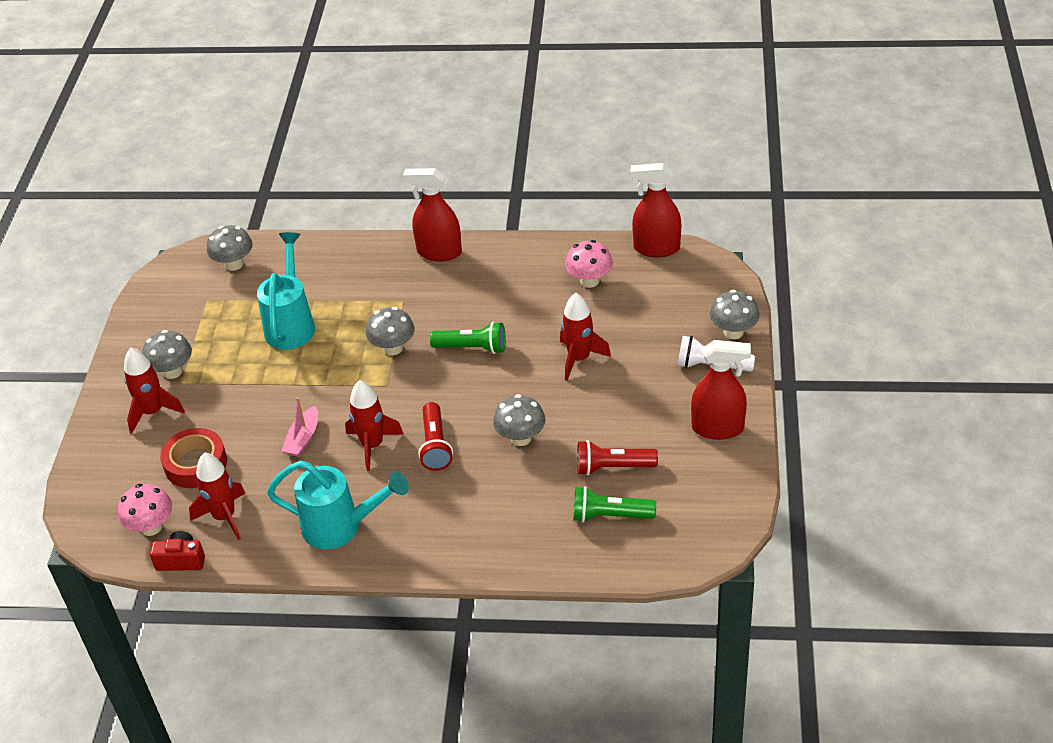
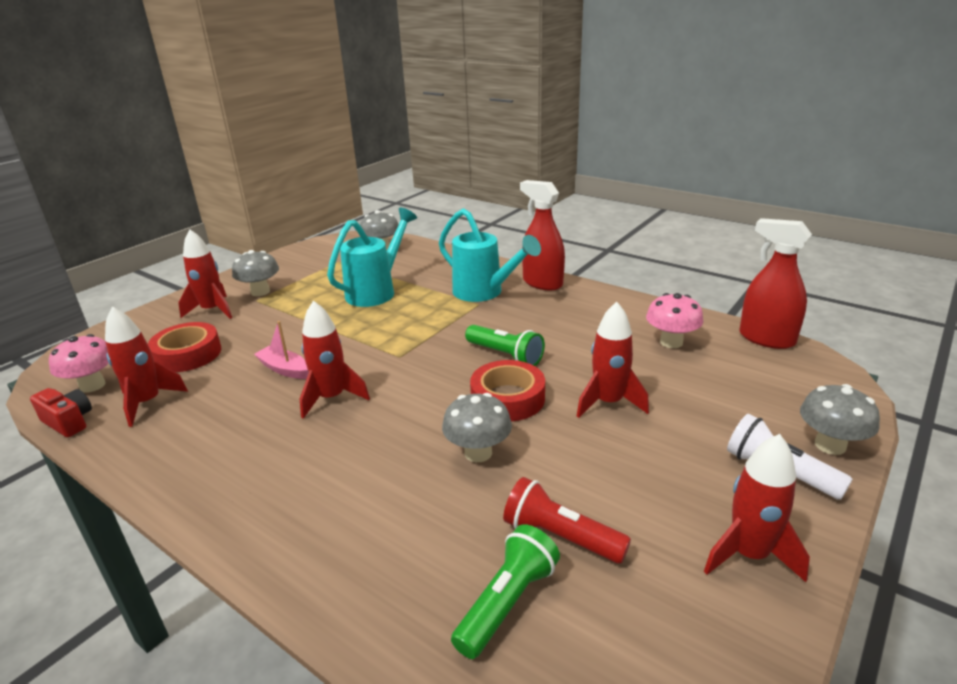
camera: 30 degrees right, 15 degrees down
turquoise watering can [267,460,409,549] -> turquoise watering can moved to [439,208,541,302]
pink boat [282,397,318,457] -> pink boat turned 75 degrees clockwise [254,321,309,379]
grey mushroom [366,307,415,355] -> none
red flashlight [418,402,453,471] -> none
green flashlight [573,486,656,522] -> green flashlight turned 90 degrees clockwise [451,524,560,659]
red spray bottle [691,340,751,440] -> red rocket [704,434,810,582]
none -> red tape [470,360,545,421]

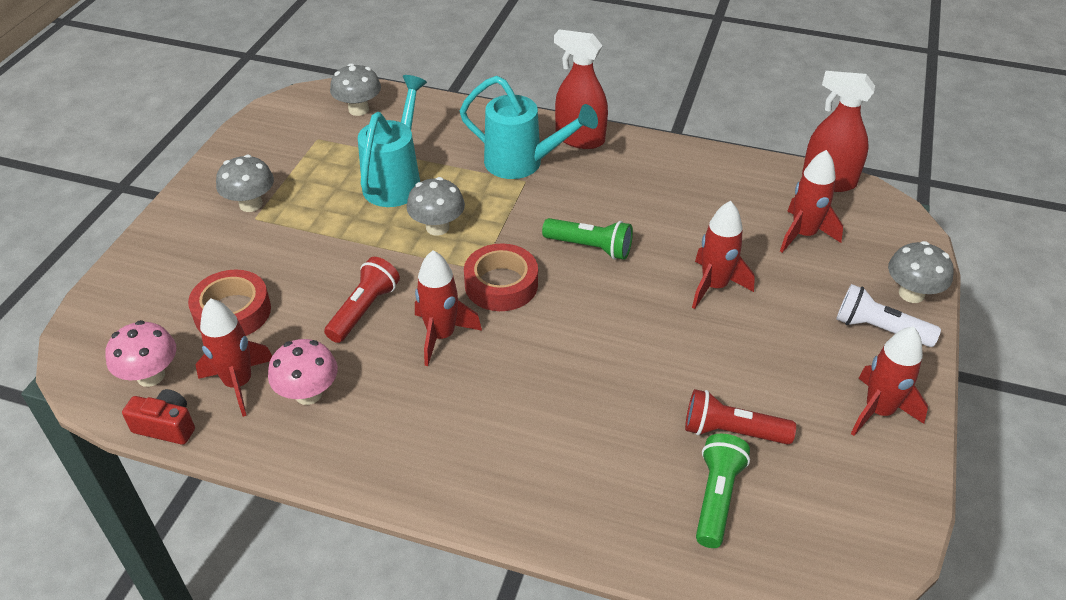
camera: 20 degrees left, 15 degrees up
red rocket [178,230,232,319] -> red rocket moved to [780,150,843,253]
pink boat [254,321,309,379] -> red flashlight [324,257,400,343]
grey mushroom [442,393,512,462] -> grey mushroom moved to [407,177,465,236]
red tape [470,360,545,421] -> red tape moved to [464,243,538,311]
pink mushroom [646,293,704,348] -> pink mushroom moved to [268,339,338,405]

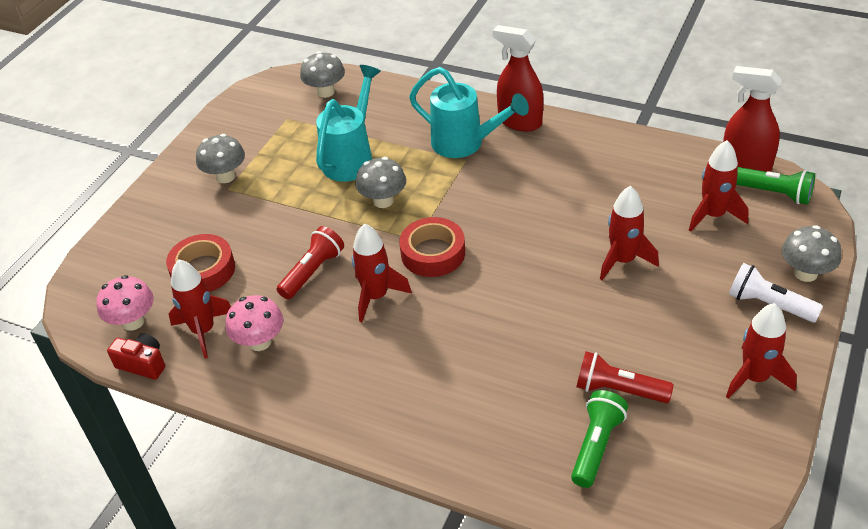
camera: 10 degrees right, 0 degrees up
green flashlight [542,218,633,260] -> green flashlight moved to [736,167,815,205]

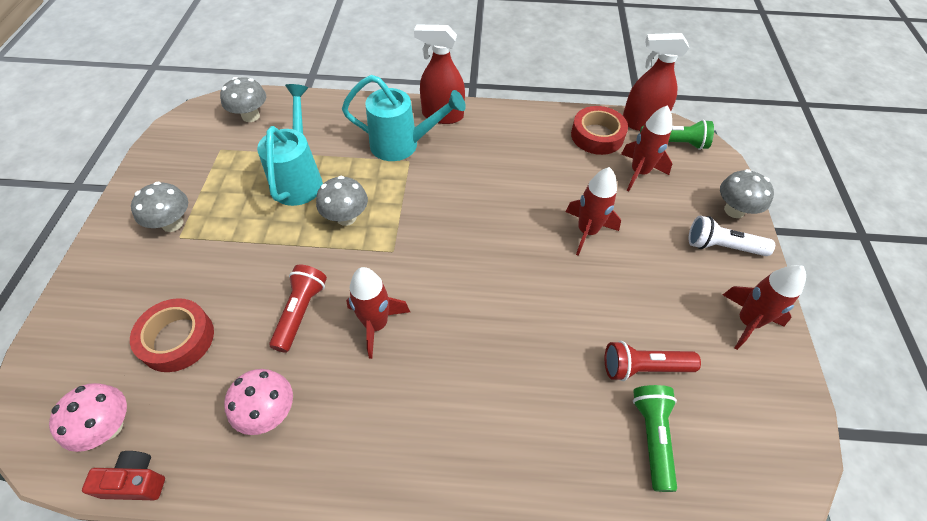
camera: 25 degrees left, 10 degrees up
red rocket [169,259,231,359] -> none
red tape [399,217,465,277] -> red tape moved to [571,106,628,155]

